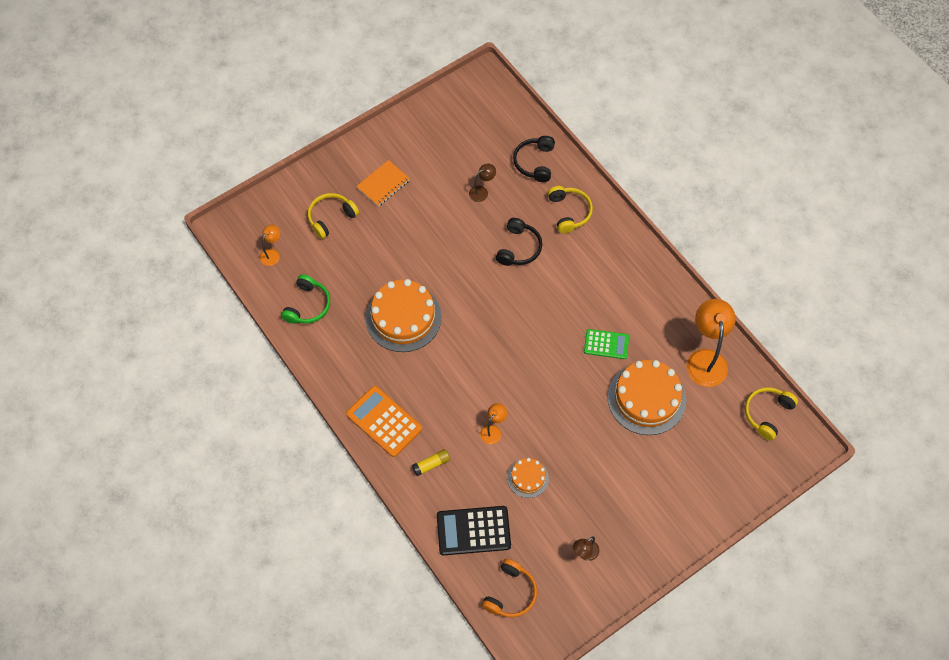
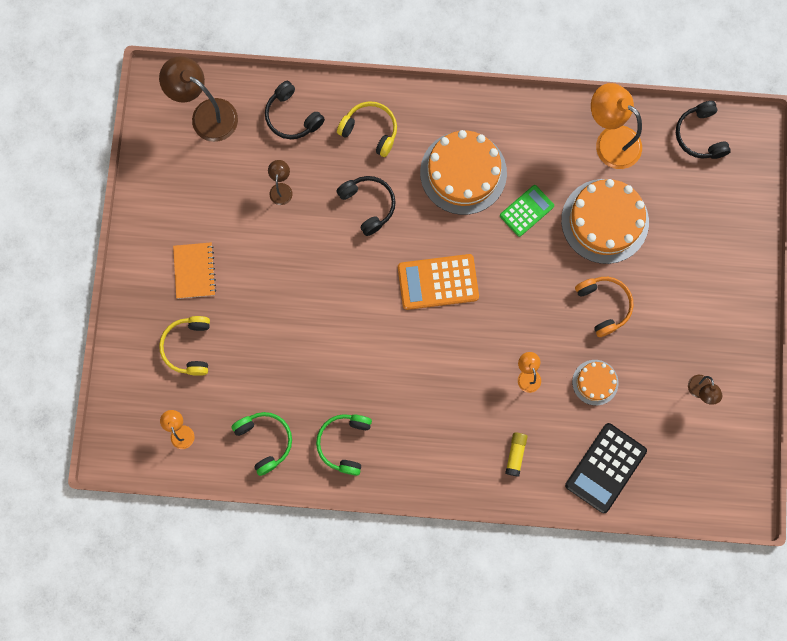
camera: 50 degrees left, 15 degrees up
orange calculator [346,386,422,457] -> orange calculator moved to [398,254,479,310]
orange cake [365,279,442,352] -> orange cake moved to [420,130,507,215]
orange headphones [482,559,537,618] -> orange headphones moved to [575,277,633,337]
yellow headphones [745,387,798,440] -> black headphones [676,101,731,159]
none -> brown lamp [159,56,238,142]
none -> green headphones [316,414,372,476]

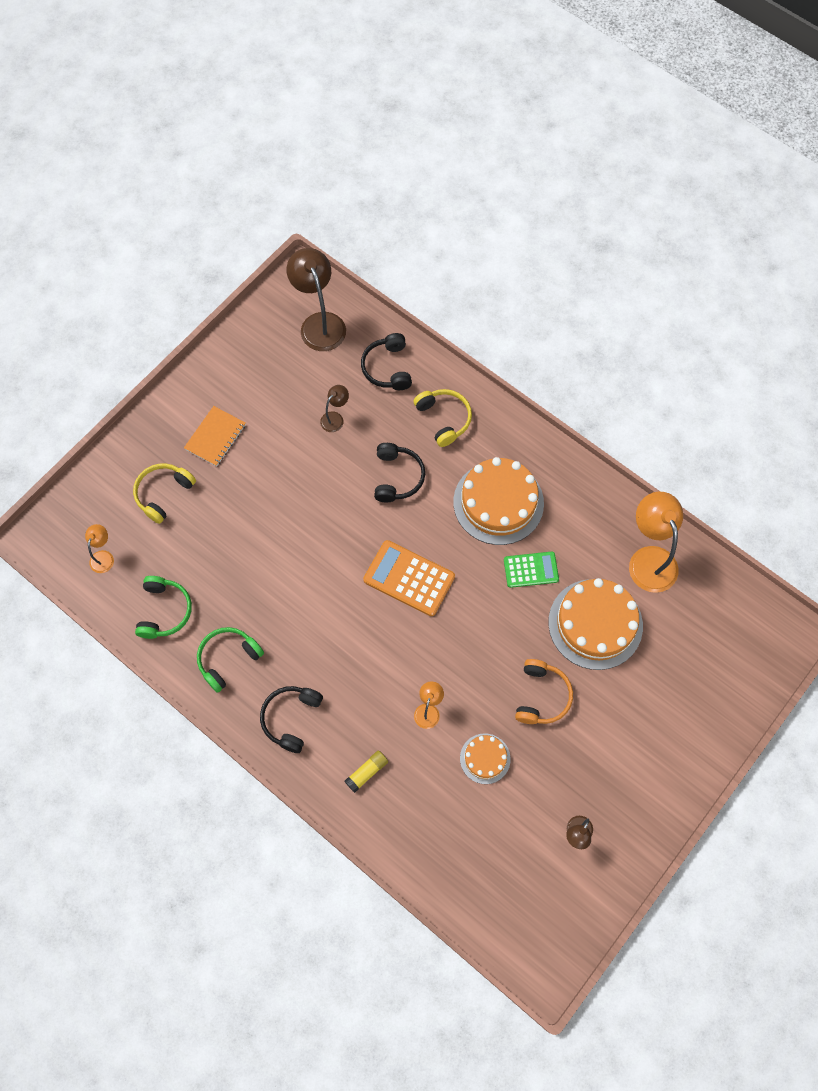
camera: 35 degrees right, 10 degrees down
black calculator [565,423,647,513] -> none
black headphones [676,101,731,159] -> black headphones moved to [260,686,323,753]

